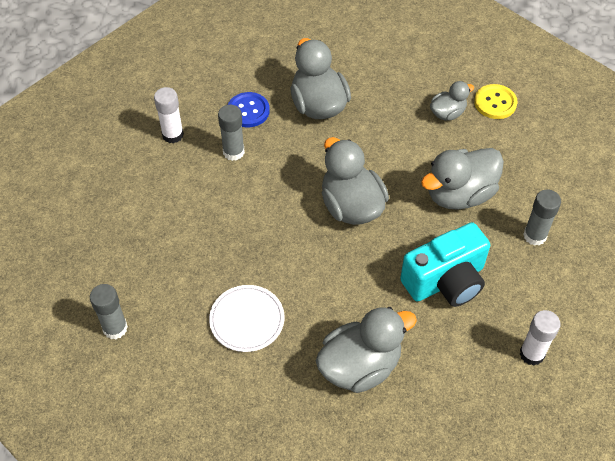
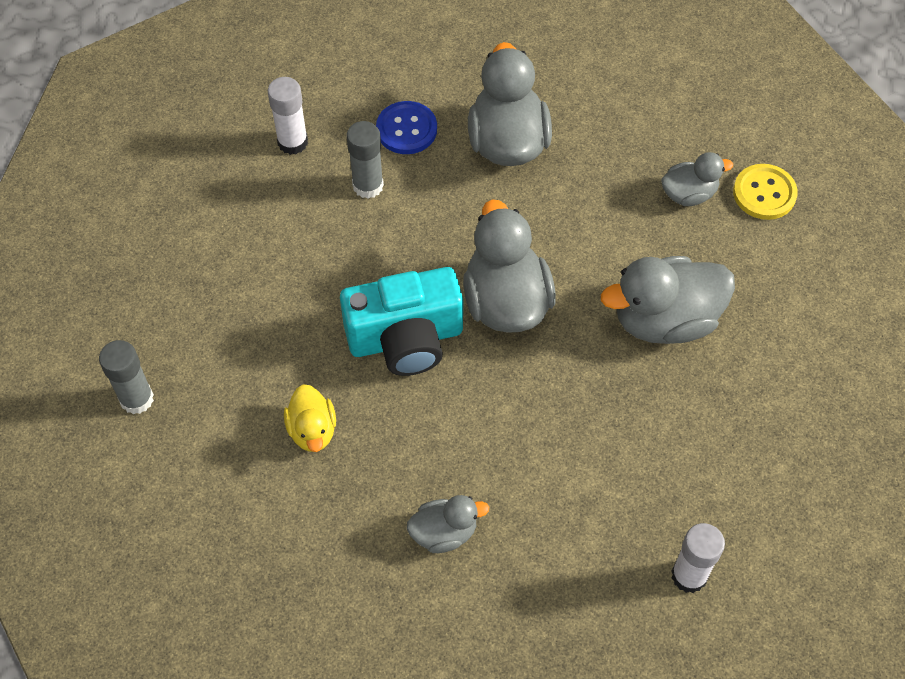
camera: 15 degrees right, 5 degrees up
white plate [209,285,284,352] -> yellow duck [284,384,336,452]
grey duck [316,307,417,393] -> grey duck [407,495,489,553], size x0.55
turquoise camera [400,222,490,307] -> turquoise camera moved to [340,267,463,376]
grey glue stick [523,190,561,246] -> none

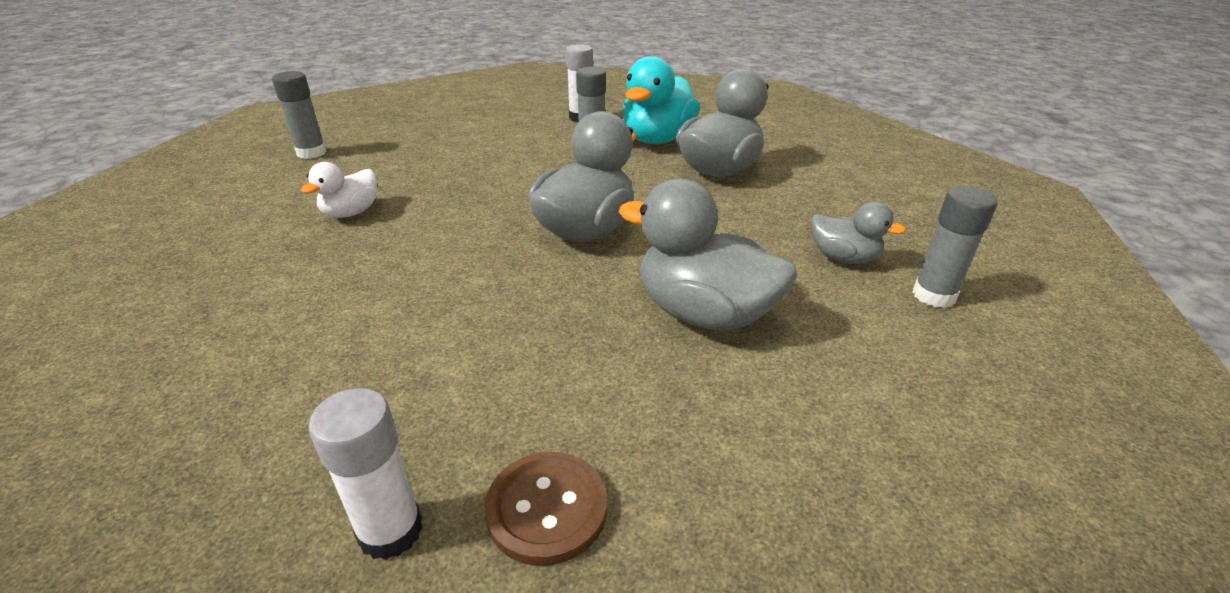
camera: 45 degrees right, 25 degrees down
yellow duck [284,384,336,452] -> white duck [301,162,377,218]
turquoise camera [340,267,463,376] -> none
blue button [376,101,437,154] -> turquoise duck [622,56,700,144]
grey duck [407,495,489,553] -> none
yellow button [733,164,798,220] -> grey glue stick [912,186,997,308]
none -> brown button [484,452,607,566]

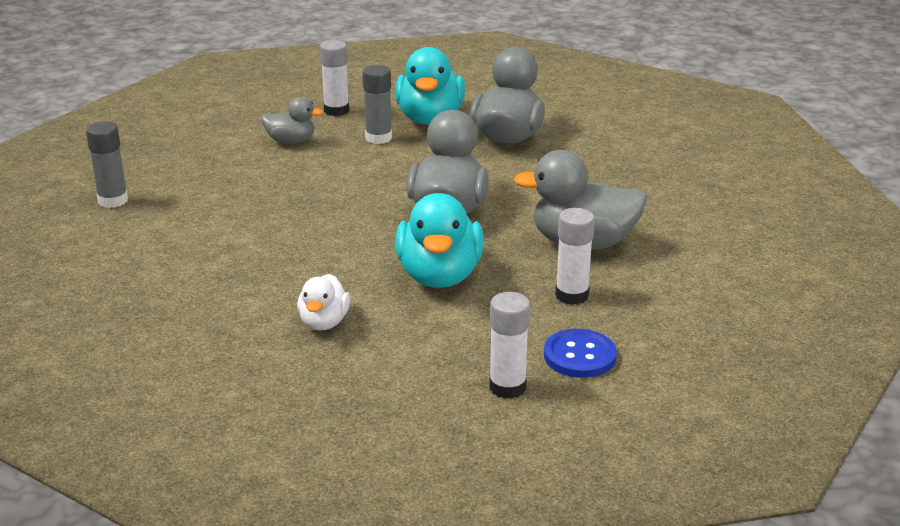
camera: 25 degrees left, 5 degrees down
white duck [301,162,377,218] -> white duck moved to [297,274,350,331]
brown button [484,452,607,566] -> blue button [544,329,617,378]
grey duck [811,202,906,264] -> grey duck moved to [261,97,323,144]
grey glue stick [912,186,997,308] -> none
none -> turquoise duck [395,193,484,288]
none -> white glue stick [555,208,595,305]

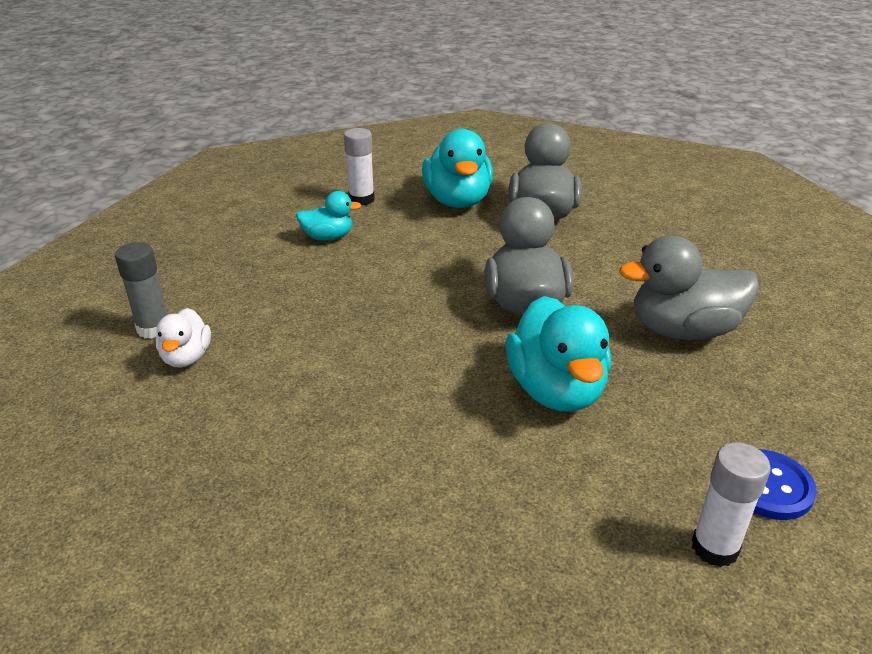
camera: 10 degrees left, 5 degrees up
grey duck [261,97,323,144] -> turquoise duck [296,191,362,241]
white duck [297,274,350,331] -> white duck moved to [156,308,211,368]
grey glue stick [362,65,392,144] -> none
white glue stick [555,208,595,305] -> none

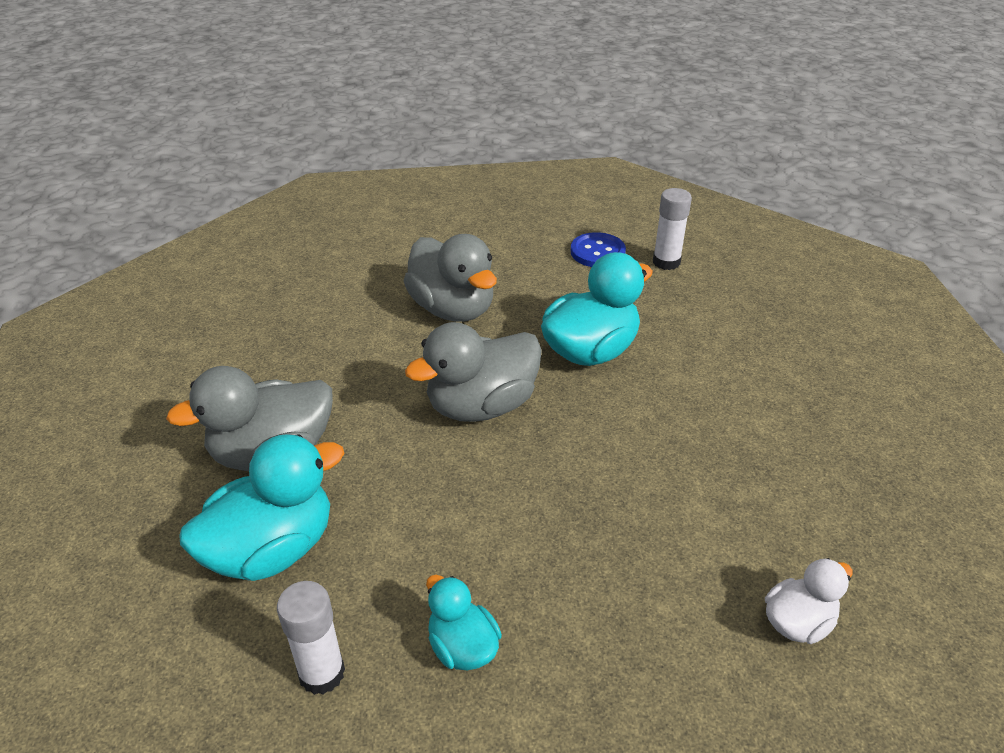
camera: 120 degrees left, 5 degrees up
grey glue stick [115,242,168,339] -> none

